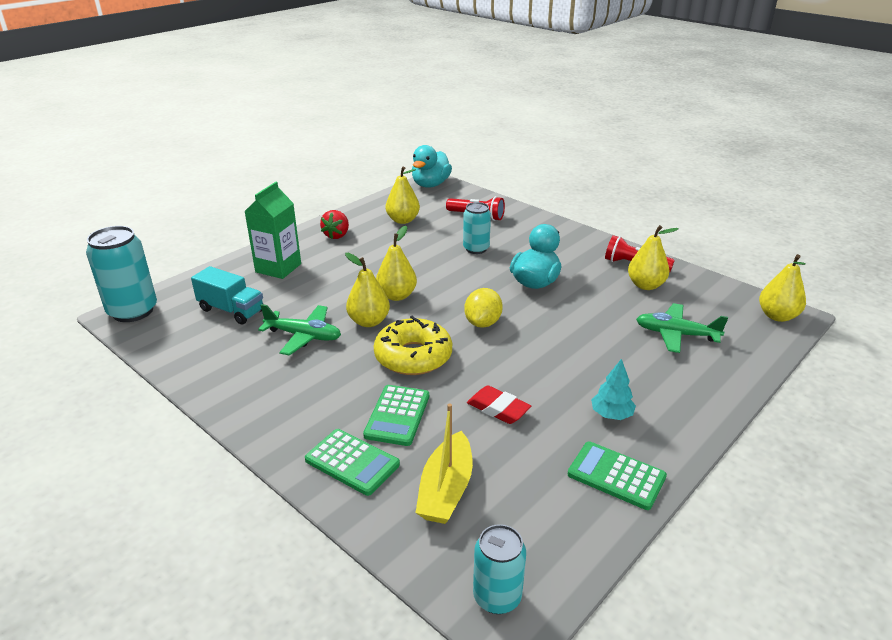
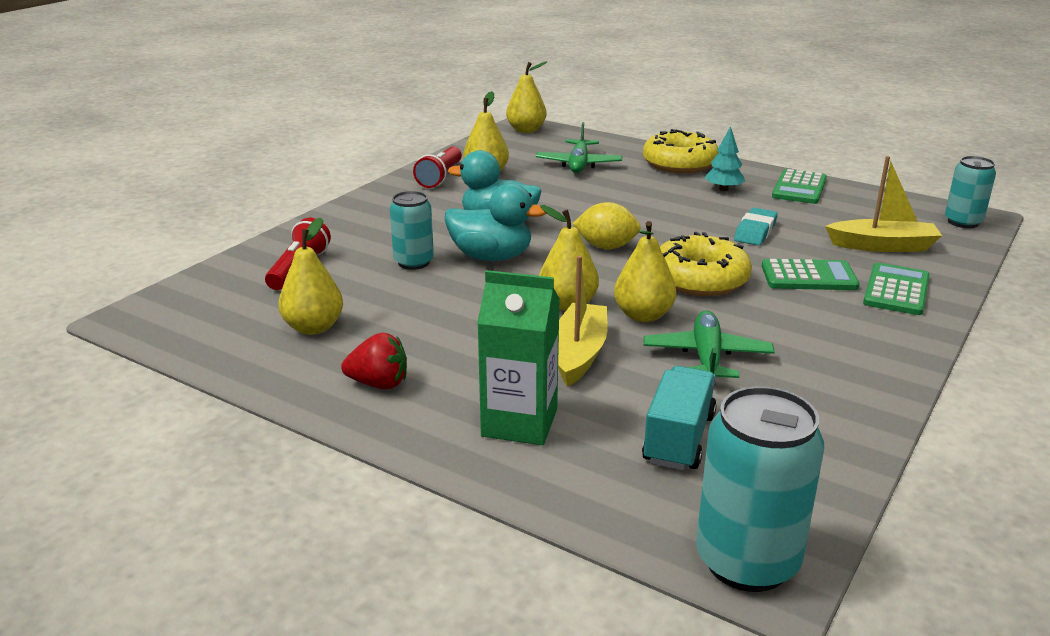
camera: 100 degrees left, 5 degrees down
turquoise duck [412,145,452,188] -> turquoise duck moved to [445,183,546,261]
red eraser [467,386,531,424] -> turquoise eraser [734,208,778,246]
none -> yellow boat [558,255,608,387]
none -> yellow donut [643,129,719,173]

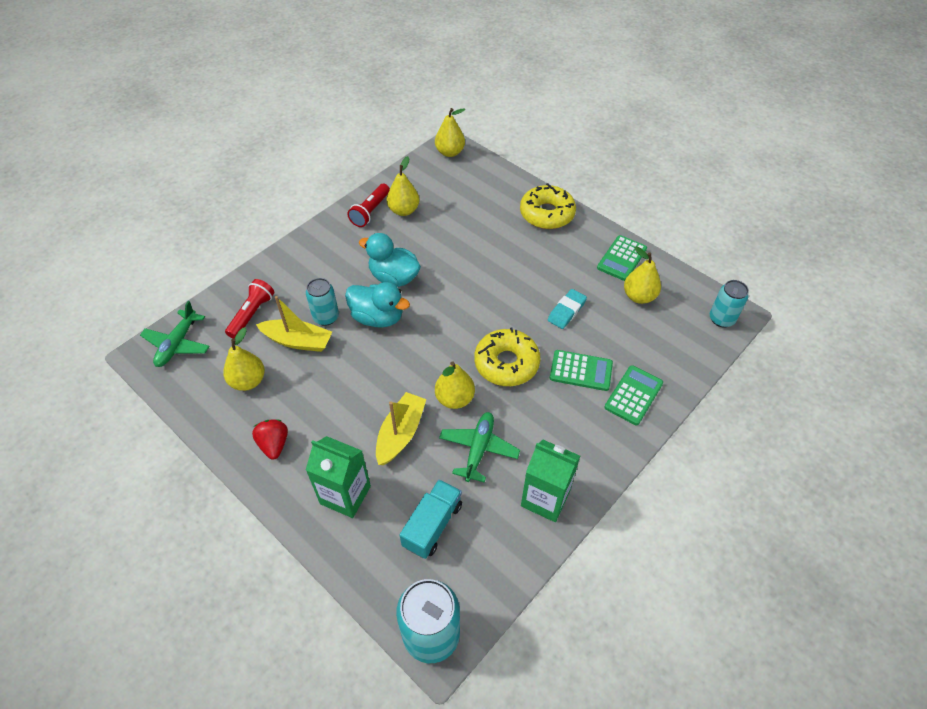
camera: 10 degrees right, 25 degrees up
red strawberry [341,333,407,390] -> red strawberry turned 120 degrees counterclockwise [252,419,288,460]
green plane [536,122,622,173] -> green plane moved to [140,301,210,367]
yellow pear [539,205,599,311] -> yellow pear moved to [624,246,661,304]
yellow lemon [573,202,641,249] -> none
turquoise tree [704,126,745,191] -> none
yellow boat [825,156,942,252] -> yellow boat moved to [256,296,332,352]
none -> green carton [521,439,580,522]

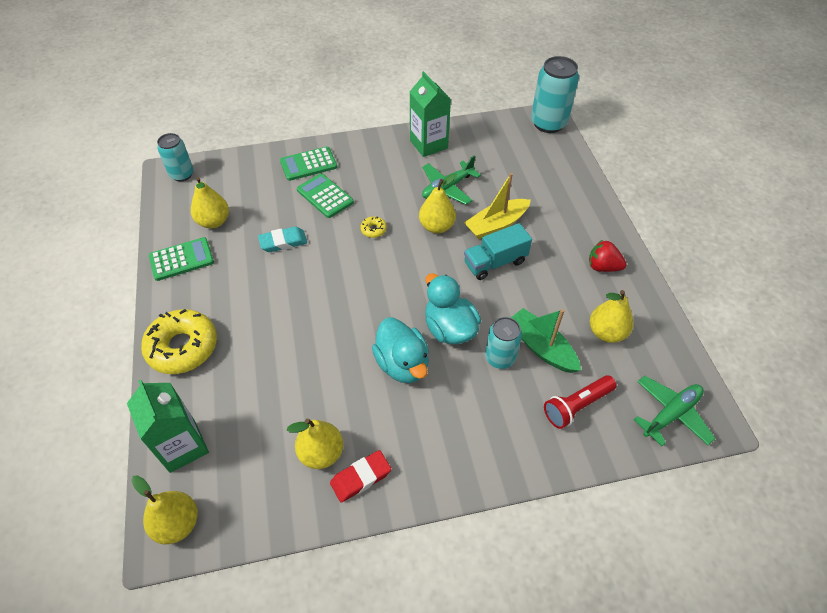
camera: 145 degrees left, 0 degrees up
red strawberry [252,419,288,460] -> red strawberry turned 90 degrees clockwise [589,240,627,272]
yellow boat [256,296,332,352] -> green boat [511,308,581,373]
green carton [306,436,371,518] -> green carton moved to [127,379,209,473]
red flashlight [347,184,390,227] -> red eraser [330,450,391,503]
turquoise truck [400,479,462,559] -> turquoise truck moved to [464,223,532,280]
yellow donut [474,327,541,386] -> yellow donut [360,216,387,238], size x0.42

